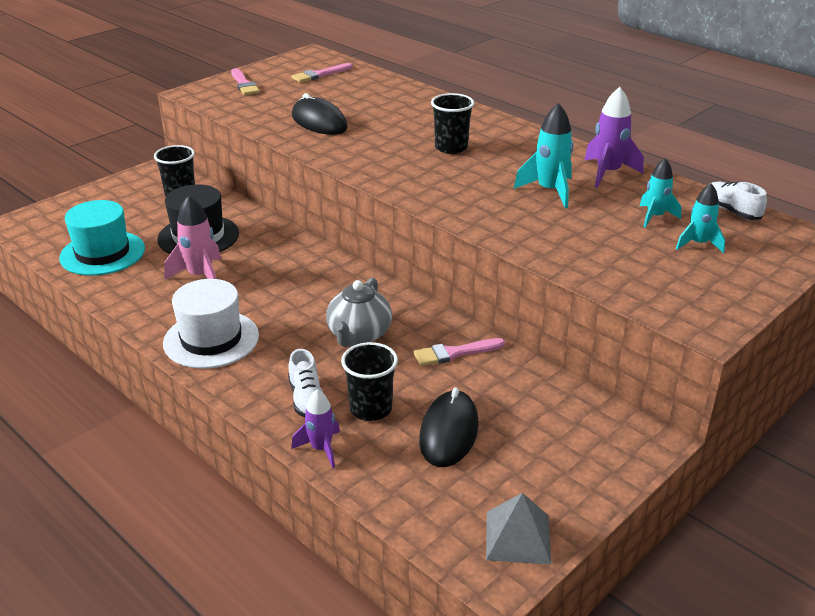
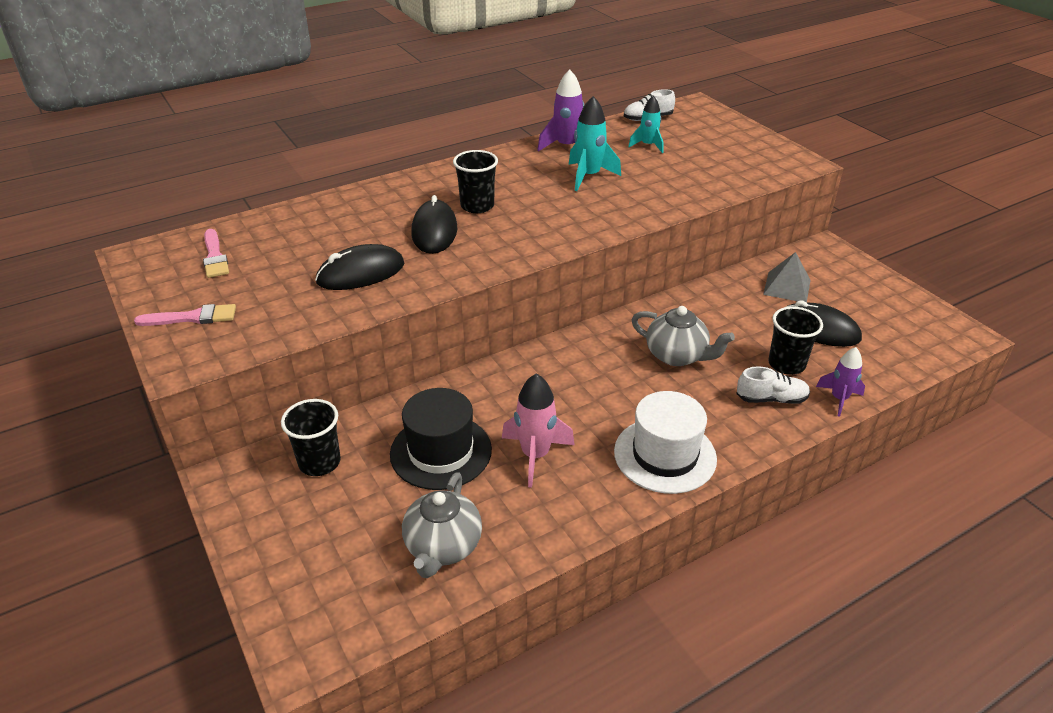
camera: 75 degrees left, 5 degrees up
turquoise hat [59,200,145,276] -> grey teapot [402,472,482,578]
pink brush [414,338,505,366] -> none
grey pyramid [486,493,551,565] -> grey pyramid moved to [763,252,811,302]
turquoise rocket [676,183,725,253] -> none
none -> black mouse [411,195,457,254]

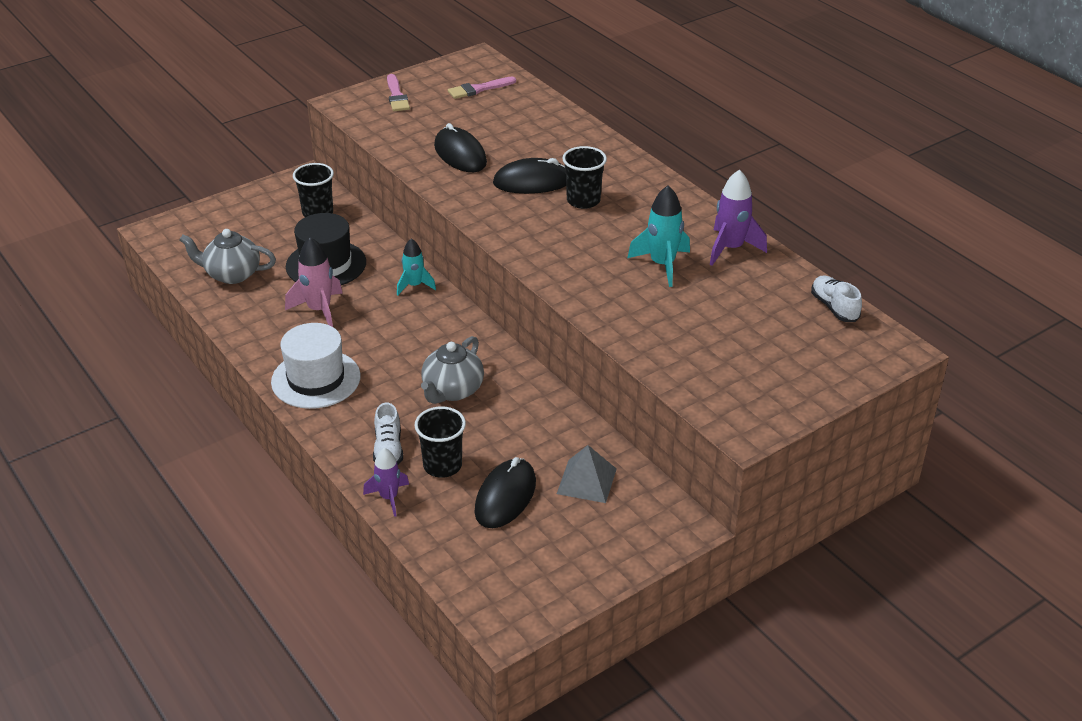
camera: 85 degrees right, 0 degrees up
turquoise rocket [628,96,664,153] -> turquoise rocket moved to [397,239,436,296]

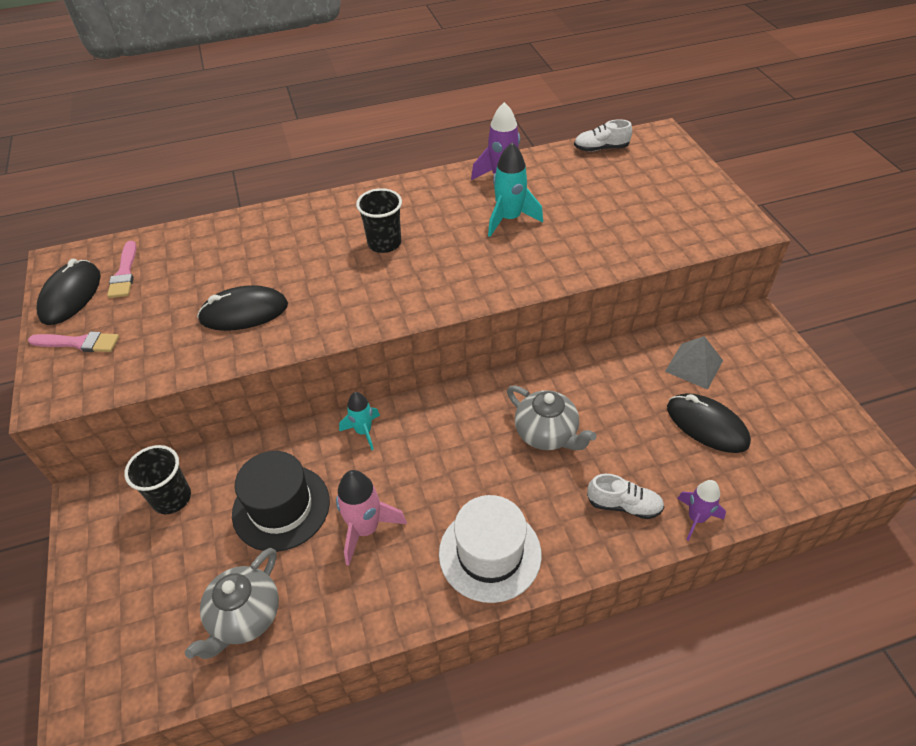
camera: 70 degrees left, 10 degrees up
black cup [415,406,466,478] -> none
black mouse [493,158,566,194] -> black mouse moved to [37,259,101,325]

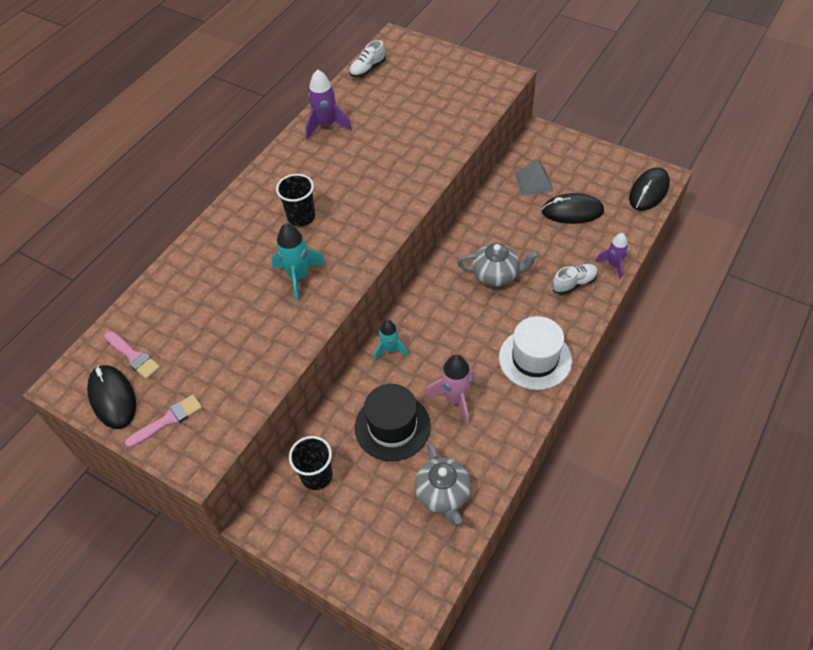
camera: 40 degrees left, 5 degrees up
black mouse [197,285,288,331] -> black mouse moved to [629,167,670,211]
turquoise rocket [488,143,543,237] -> turquoise rocket moved to [272,223,326,301]

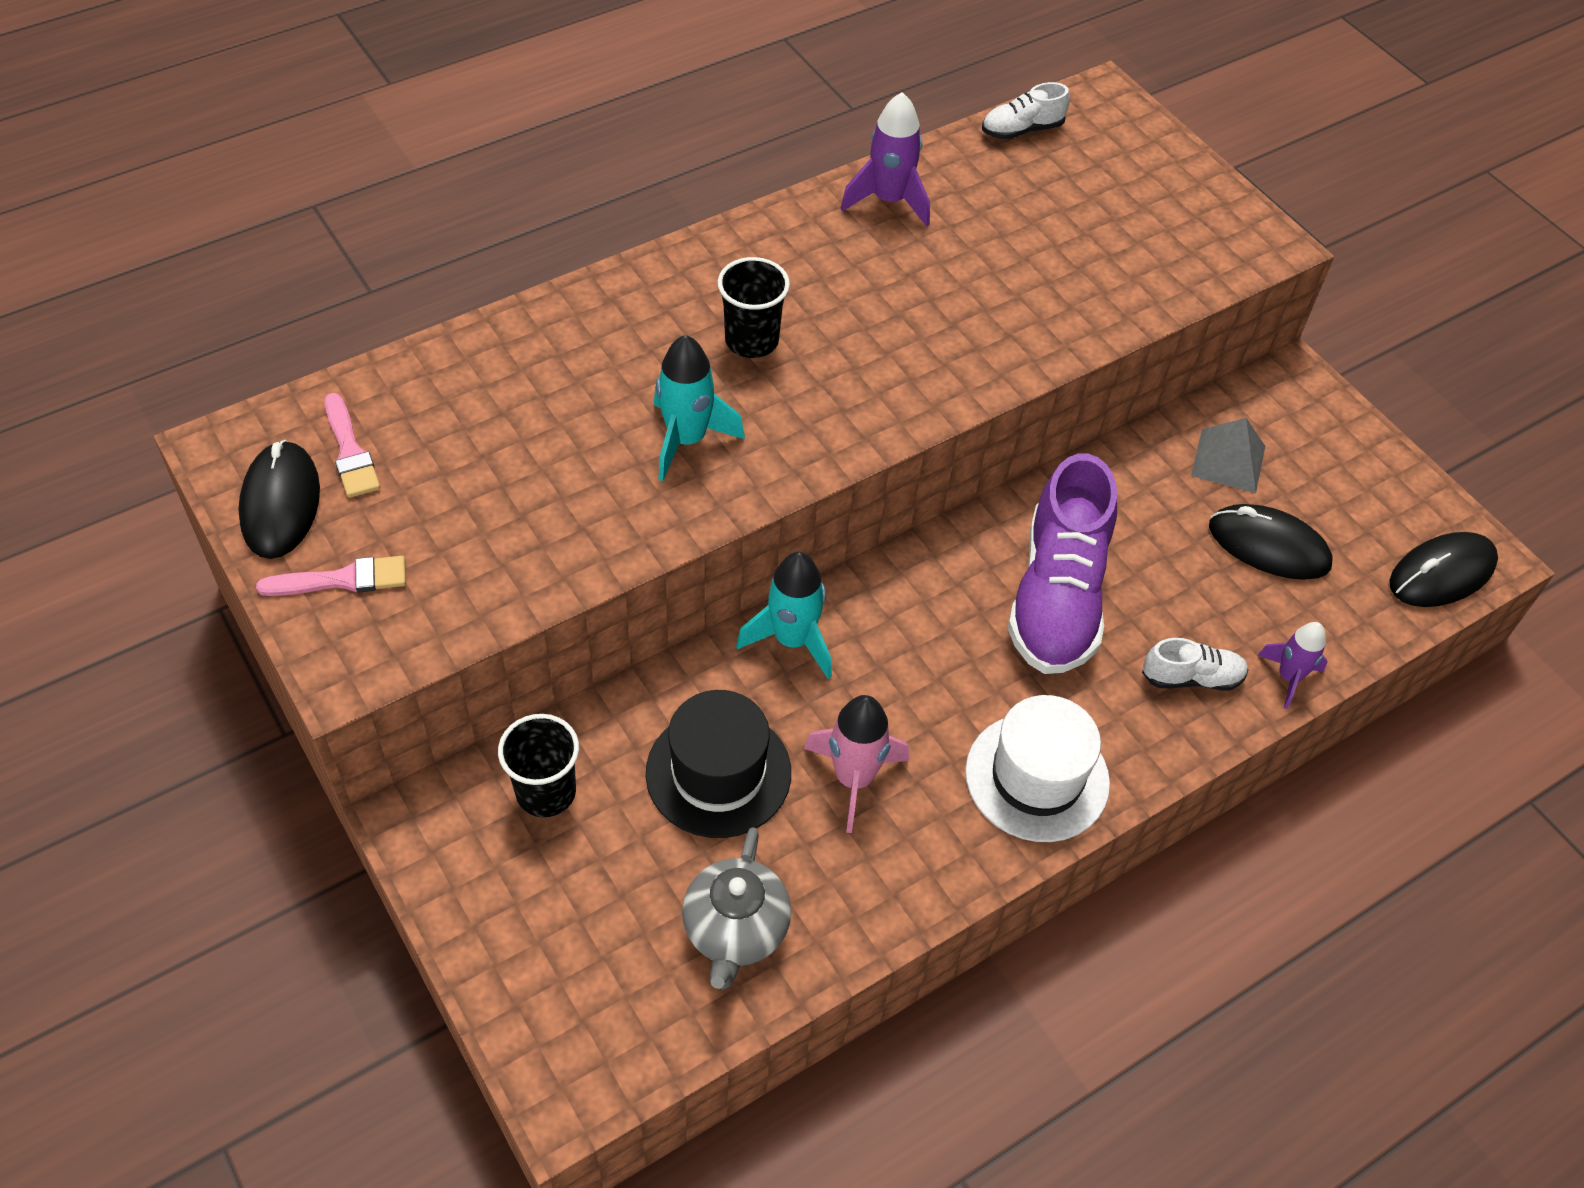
camera: 20 degrees right, 0 degrees up
turquoise rocket [374,320,409,360] -> turquoise rocket [736,552,832,679], size x1.51
grey teapot [457,243,540,287] -> purple shoe [1008,454,1117,674]

